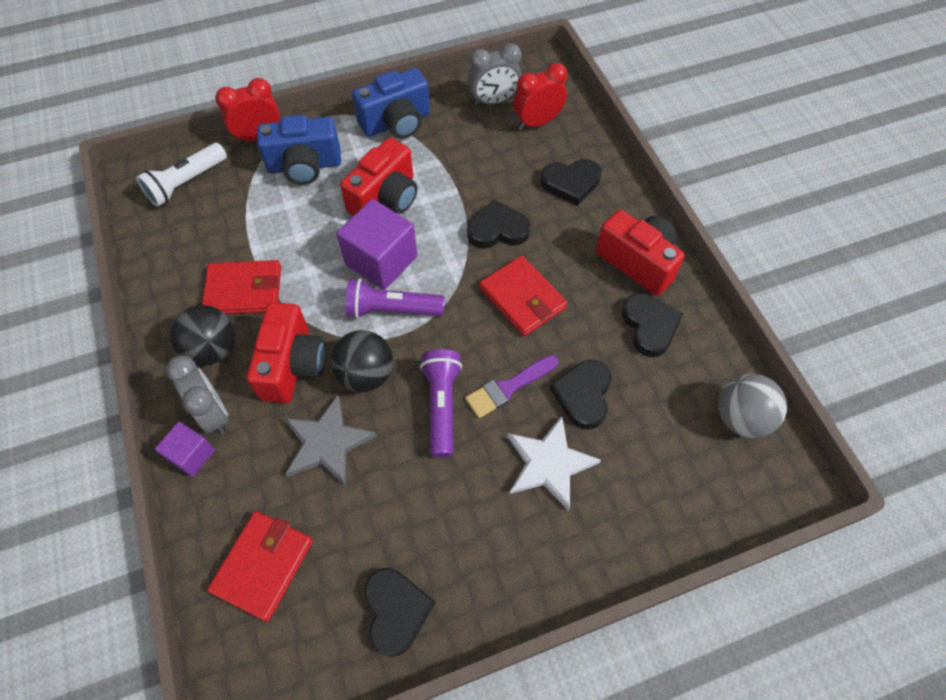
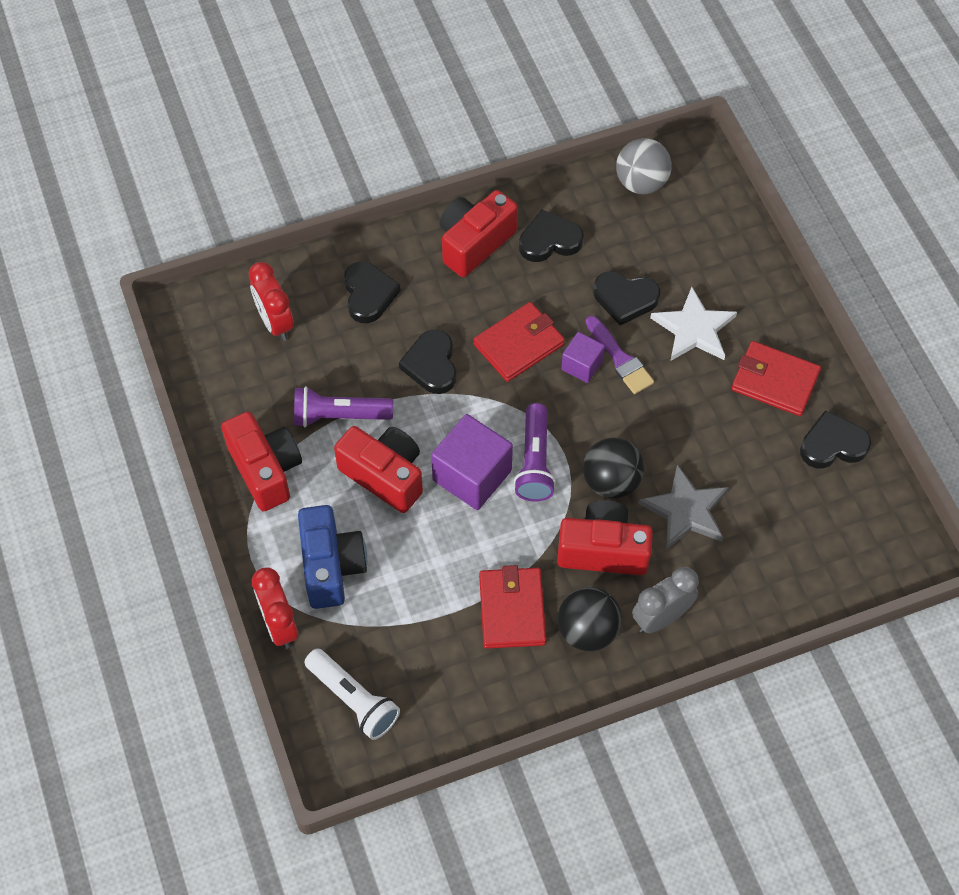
camera: 90 degrees left, 0 degrees up
purple cube [155,422,215,477] -> purple cube moved to [561,332,605,383]
red wallet [207,511,313,622] -> red wallet moved to [731,341,821,416]
blue camera [352,68,430,139] -> red camera [221,412,302,511]
purple flashlight [420,349,462,458] -> purple flashlight moved to [294,386,393,427]
grey clock [468,43,522,106] -> none

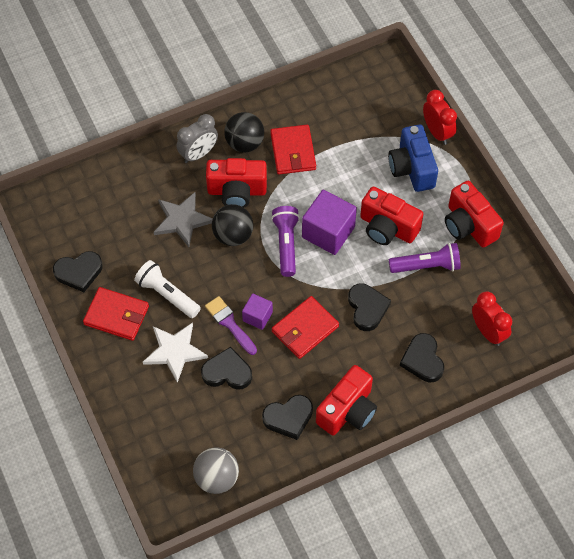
camera: 175 degrees right, 0 degrees up
white flashlight [304,648,400,740] -> white flashlight moved to [134,260,201,318]

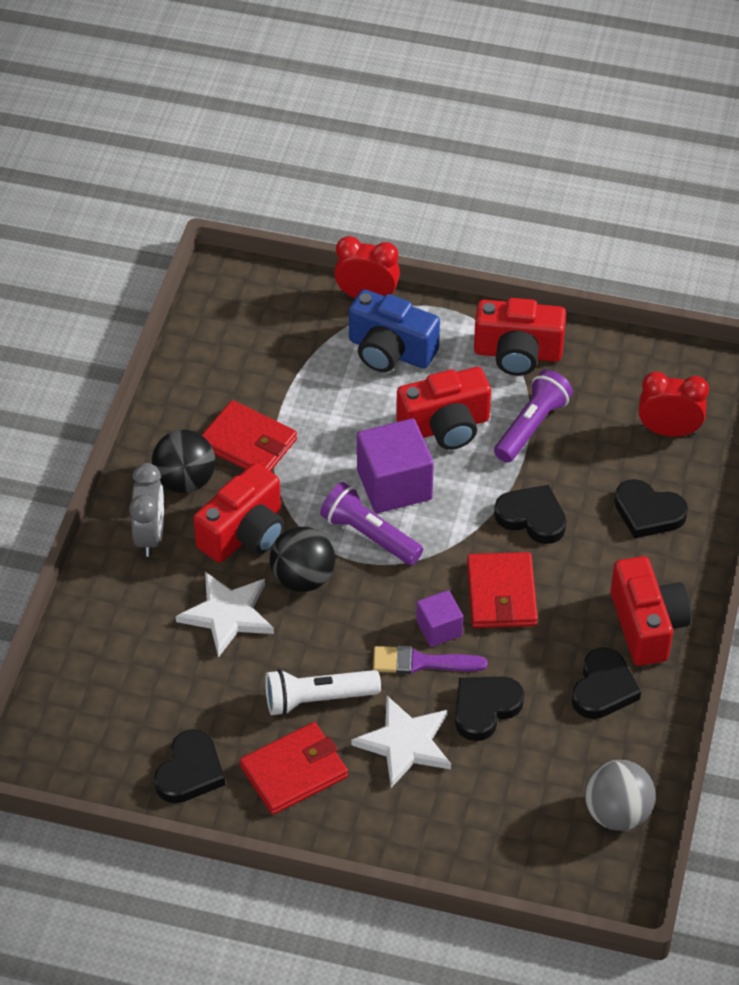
camera: 50 degrees left, 10 degrees down
grey star [154,192,213,247] -> white star [176,572,274,658]

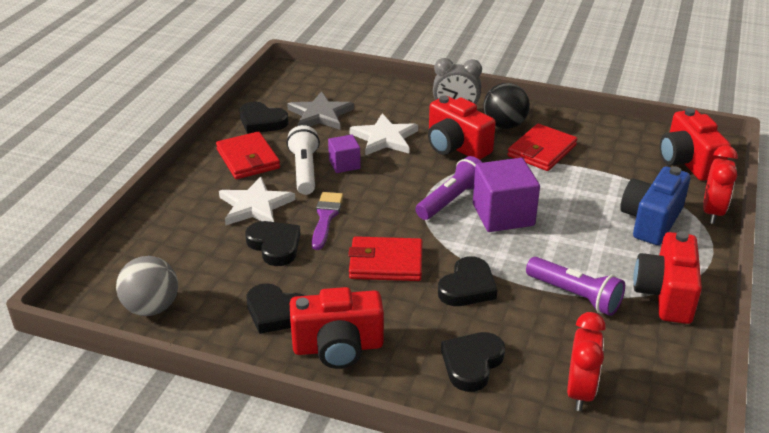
camera: 95 degrees right, 15 degrees down
black ball [270,527,335,592] -> none
red camera [396,367,491,450] -> red camera moved to [660,108,731,181]
purple cube [416,590,463,647] -> purple cube moved to [328,135,361,173]
none -> grey star [287,91,354,130]

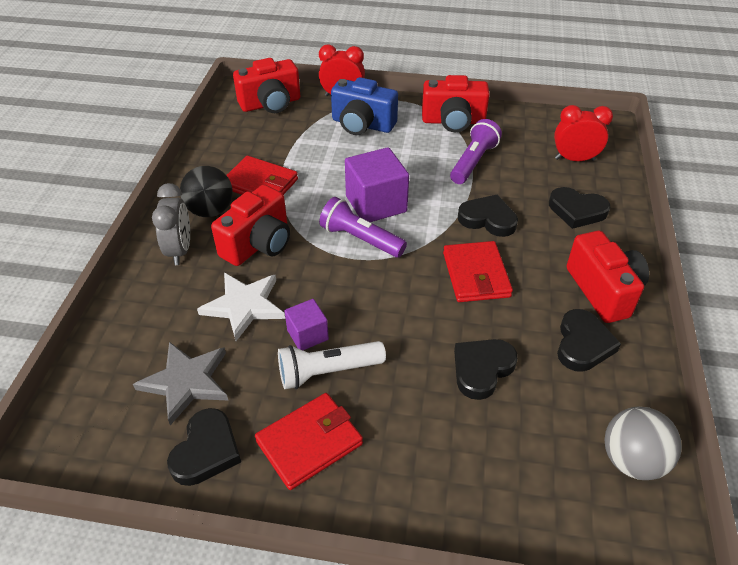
camera: 100 degrees left, 10 degrees up
white star [219,177,295,225] -> none
purple brush [312,192,343,250] -> none

